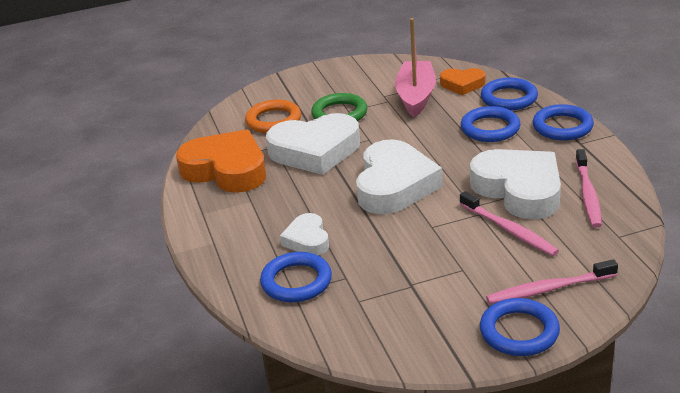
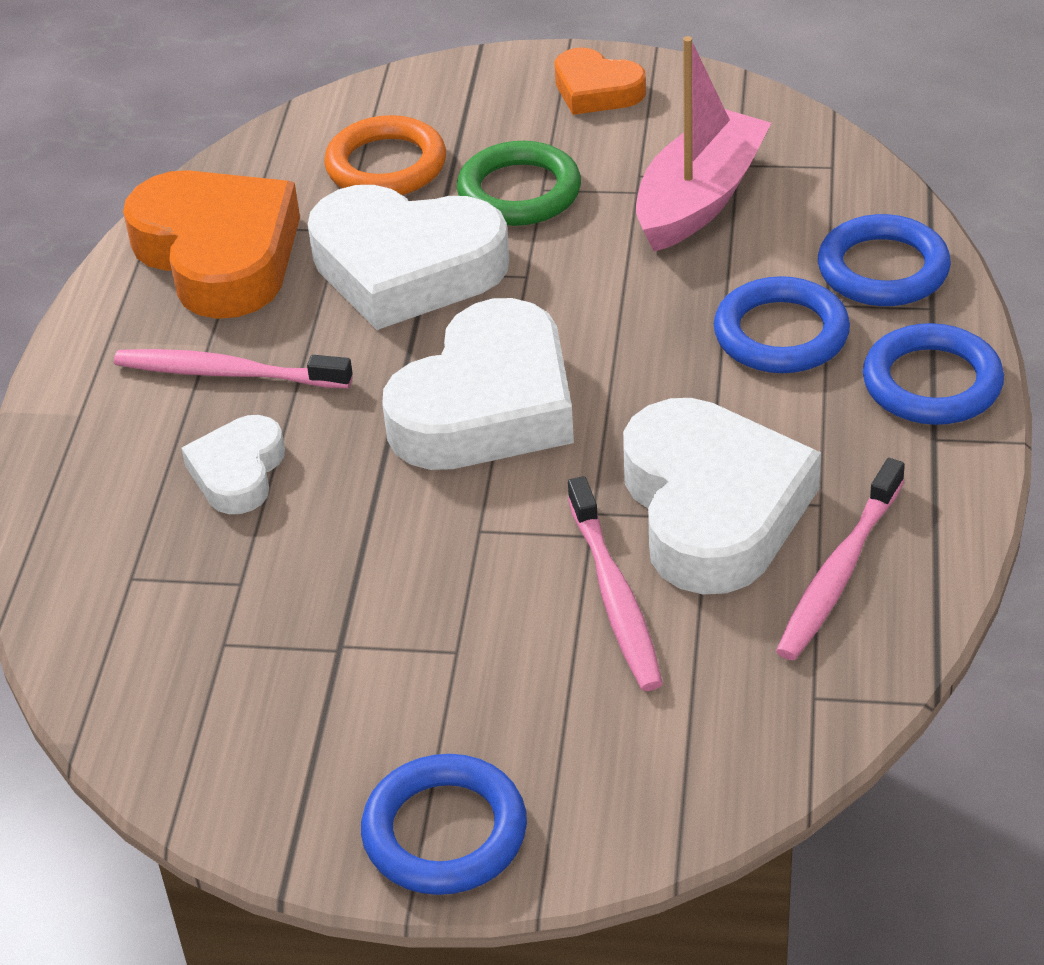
camera: 25 degrees right, 10 degrees up
blue ring [260,252,332,302] -> none
orange heart [440,68,486,95] -> orange heart moved to [555,47,646,115]
pink toothbrush [486,259,618,304] -> pink toothbrush moved to [114,349,353,388]

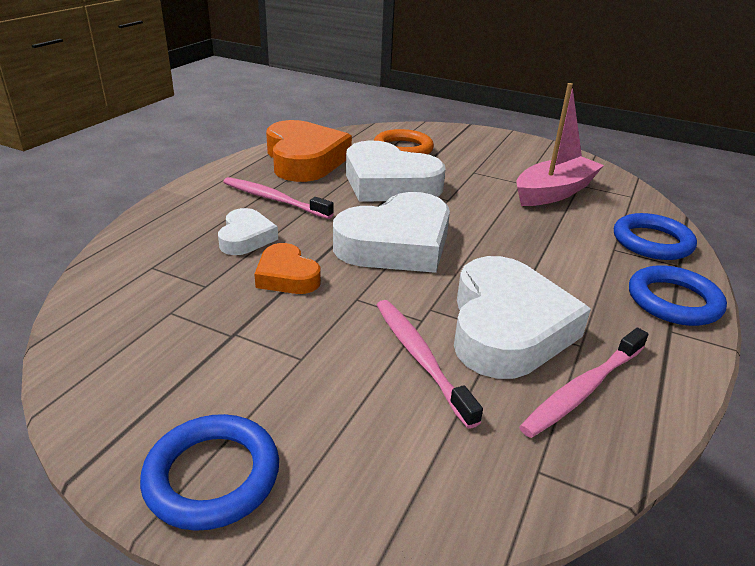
camera: 15 degrees right, 10 degrees down
white heart [181,415,285,514] -> white heart turned 150 degrees clockwise [218,208,278,255]
green ring [457,141,581,226] -> none
orange heart [555,47,646,115] -> orange heart moved to [254,243,321,294]
pink toothbrush [568,476,663,691] -> pink toothbrush turned 150 degrees clockwise [377,300,483,429]
blue ring [714,276,850,373] -> none

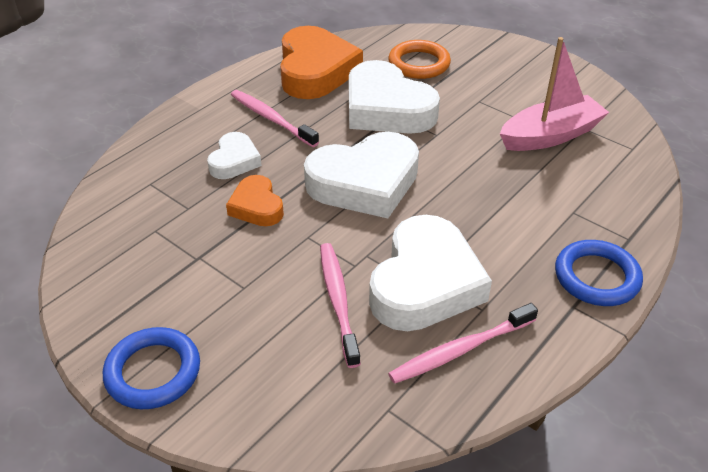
camera: 15 degrees right, 10 degrees up
blue ring [614,213,697,260] -> none

